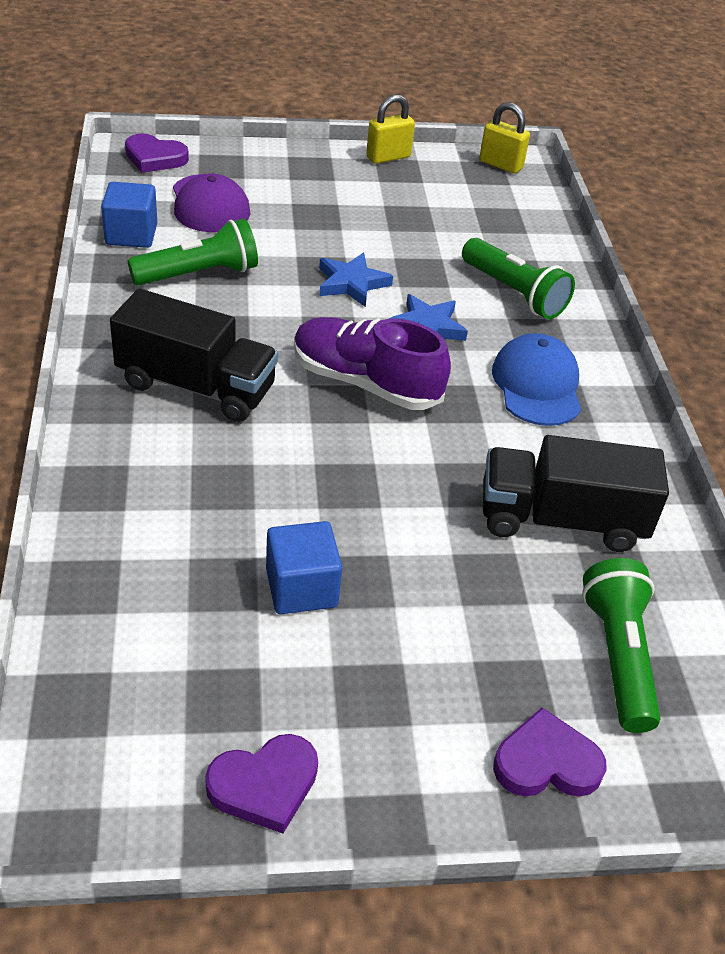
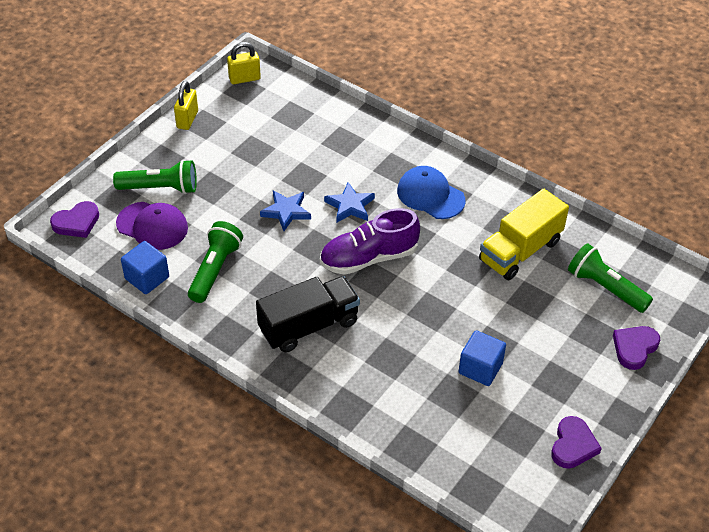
camera: 45 degrees left, 5 degrees up
green flashlight [462,238,575,319] -> green flashlight moved to [113,160,197,194]
black truck [483,435,669,552] -> yellow truck [479,189,569,280]

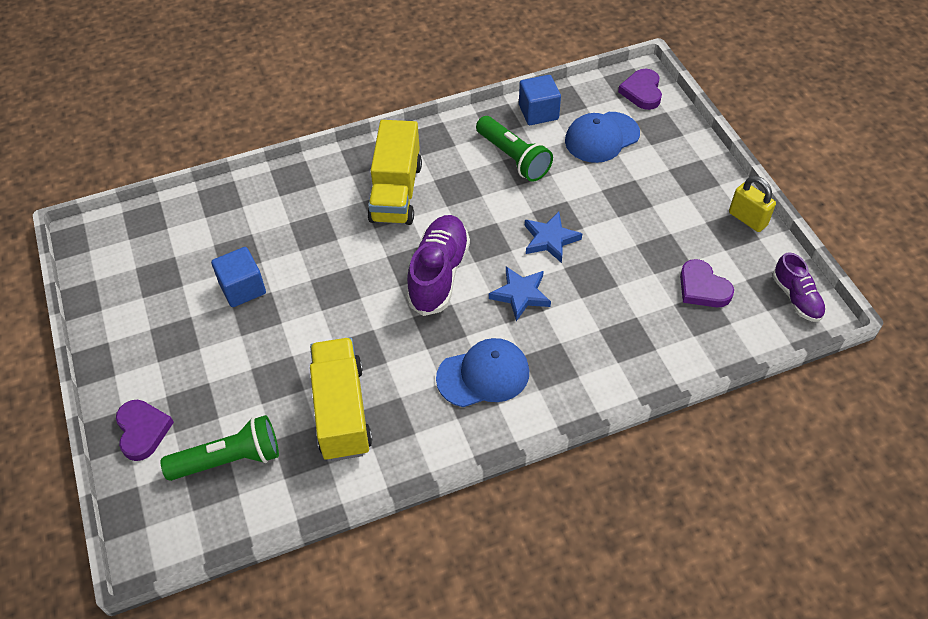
camera: 125 degrees right, 5 degrees up
green flashlight [113,160,197,194] -> none
purple cap [116,202,188,250] -> blue cap [565,112,640,163]
yellow padlock [227,42,261,84] -> purple shoe [773,252,826,322]
black truck [256,276,360,353] -> yellow truck [367,120,422,225]
purple heart [551,416,602,469] -> purple heart moved to [680,259,734,307]

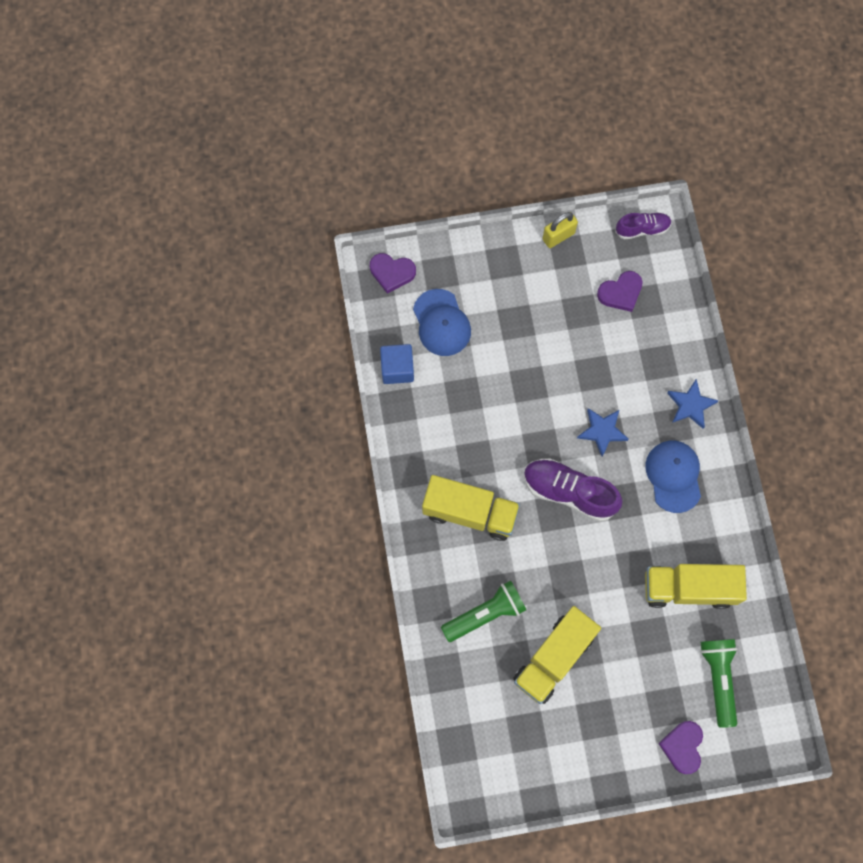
camera: 80 degrees left, 20 degrees up
purple heart [116,400,174,461] -> purple heart turned 75 degrees counterclockwise [658,721,703,774]
blue cube [211,247,266,307] -> yellow truck [513,606,601,704]
green flashlight [476,116,553,182] -> green flashlight moved to [441,580,526,642]
blue star [525,212,582,263] -> blue star moved to [667,379,719,429]

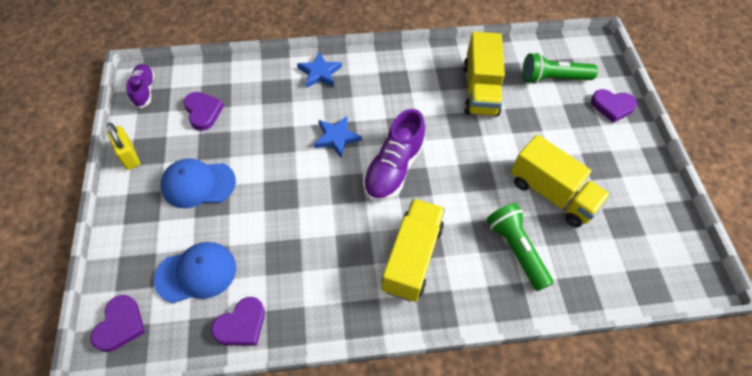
camera: 90 degrees left, 15 degrees down
blue cube [380,344,414,384] -> purple heart [211,297,265,346]
blue cap [645,441,701,513] -> blue cap moved to [161,159,236,208]

